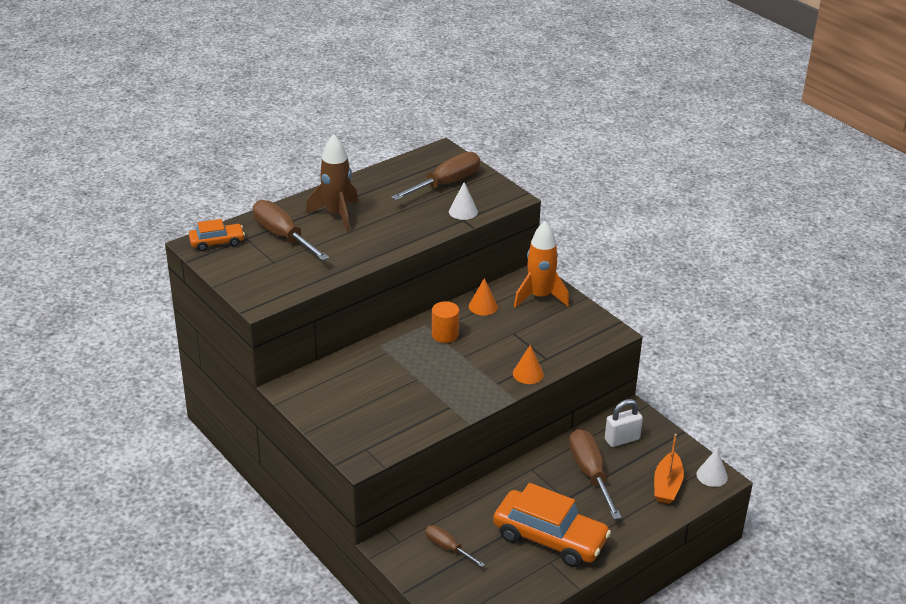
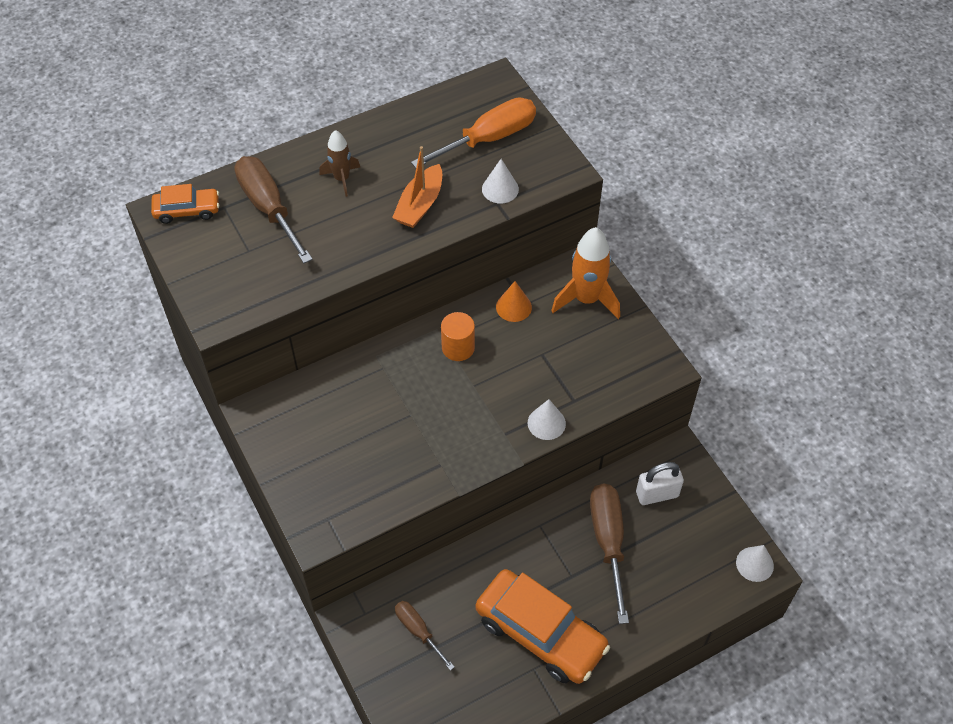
camera: 10 degrees right, 20 degrees up
brown rocket [306,134,358,232] -> brown rocket [319,130,360,197], size x0.60
brown screwdriver [391,152,480,200] -> orange screwdriver [411,97,536,168]
orange cone [513,345,544,384] -> white cone [528,399,566,440]
orange boat [654,434,684,504] -> orange boat moved to [392,146,442,228]

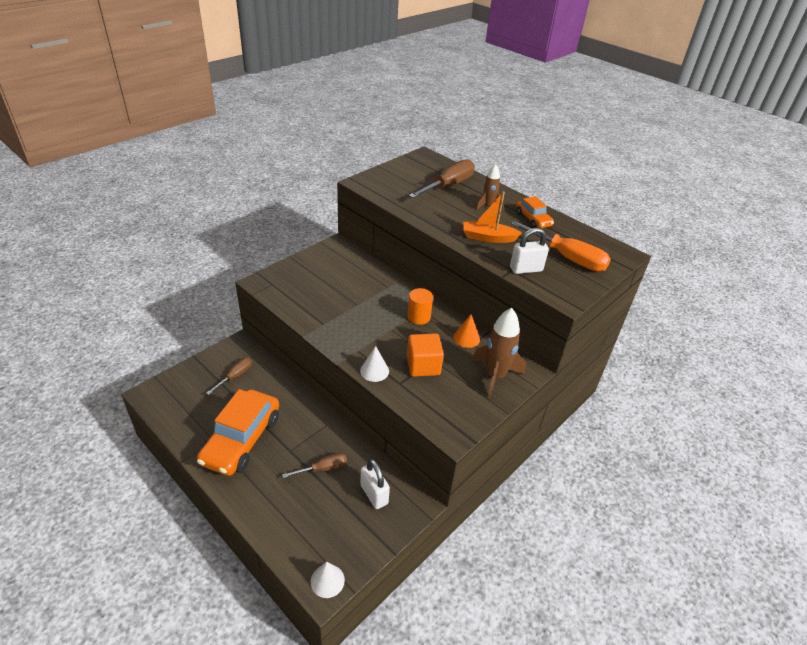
camera: 70 degrees right, 15 degrees down
orange car [151,184,219,224] -> orange car moved to [516,196,554,228]
white cone [482,159,519,203] -> white padlock [510,228,549,274]
orange rocket [551,227,620,319] -> brown rocket [472,308,526,399]
brown screwdriver [590,483,629,624] -> brown screwdriver [282,452,347,478], size x0.57
none -> orange cube [407,333,444,377]

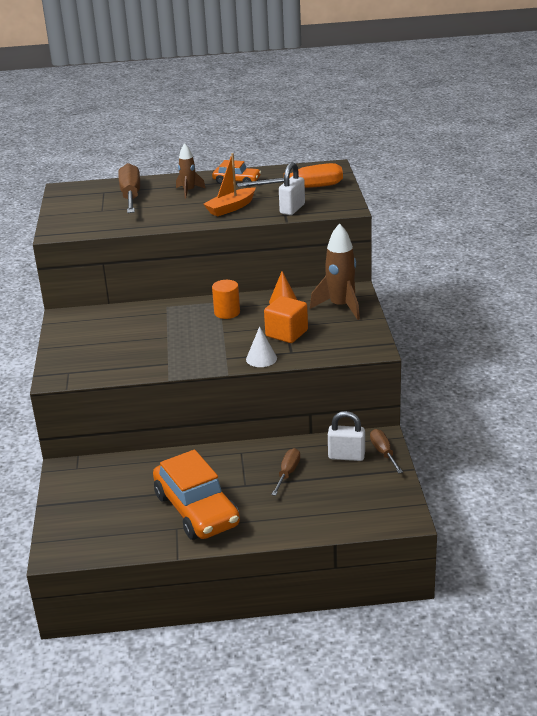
camera: 45 degrees left, 10 degrees down
brown screwdriver [206,357,252,395] -> brown screwdriver moved to [370,429,403,473]
white cone [311,562,345,598] -> none

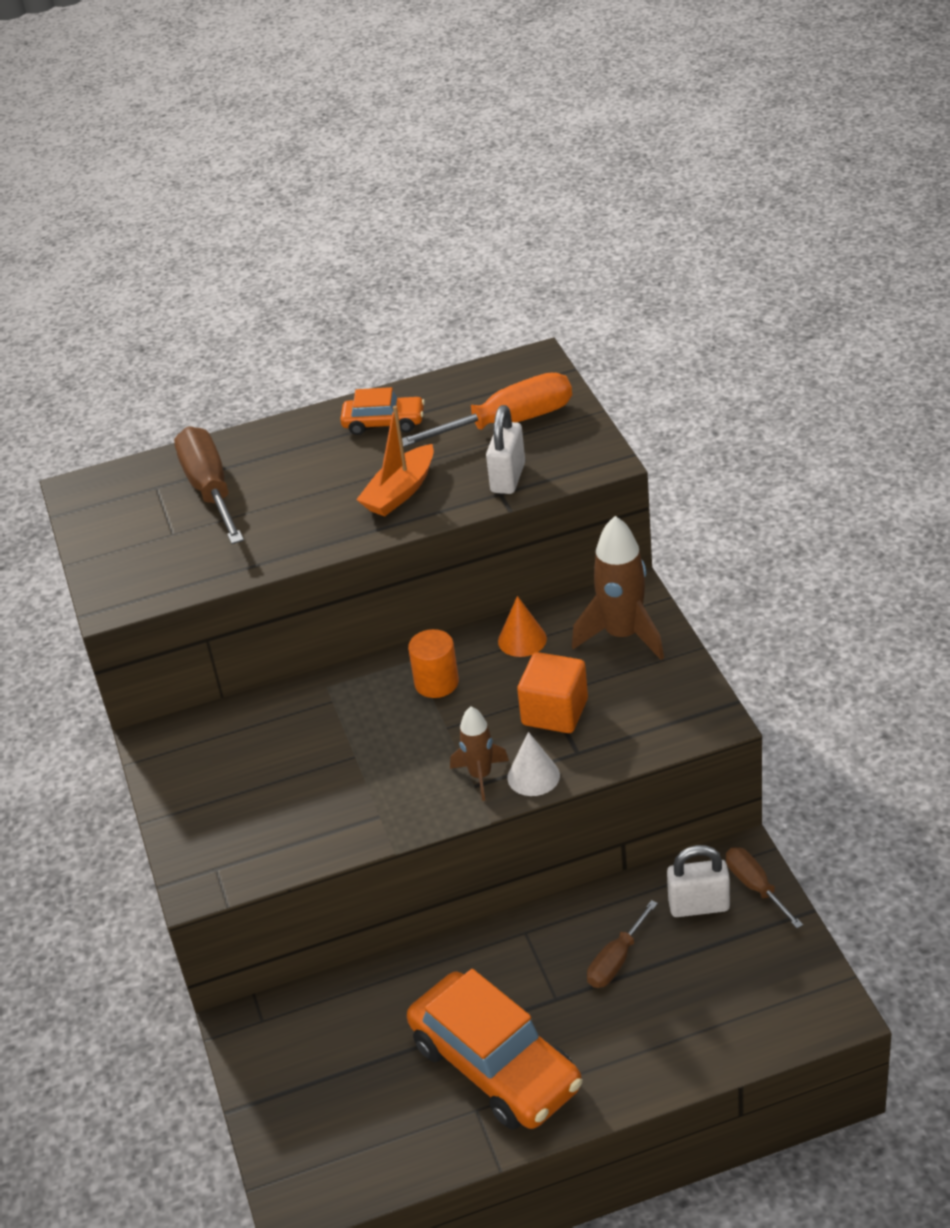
camera: 10 degrees left, 10 degrees up
brown rocket [176,143,206,199] -> brown rocket moved to [450,706,509,801]
brown screwdriver [271,448,300,496] -> brown screwdriver turned 150 degrees counterclockwise [587,900,658,988]

